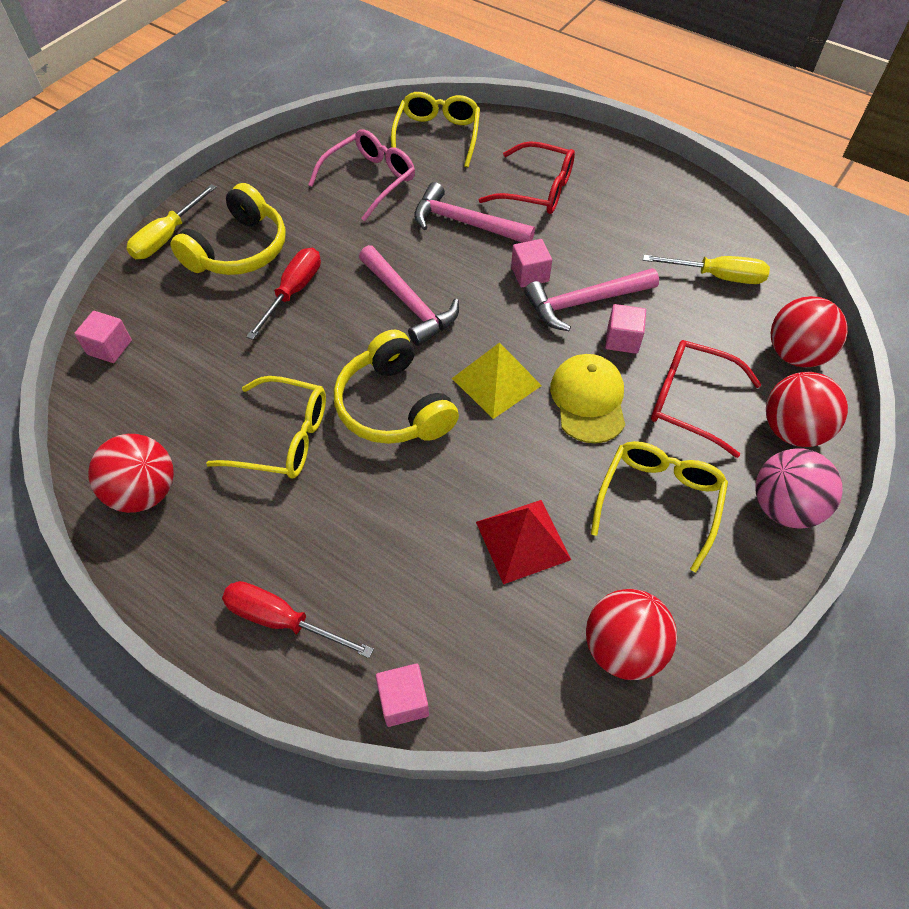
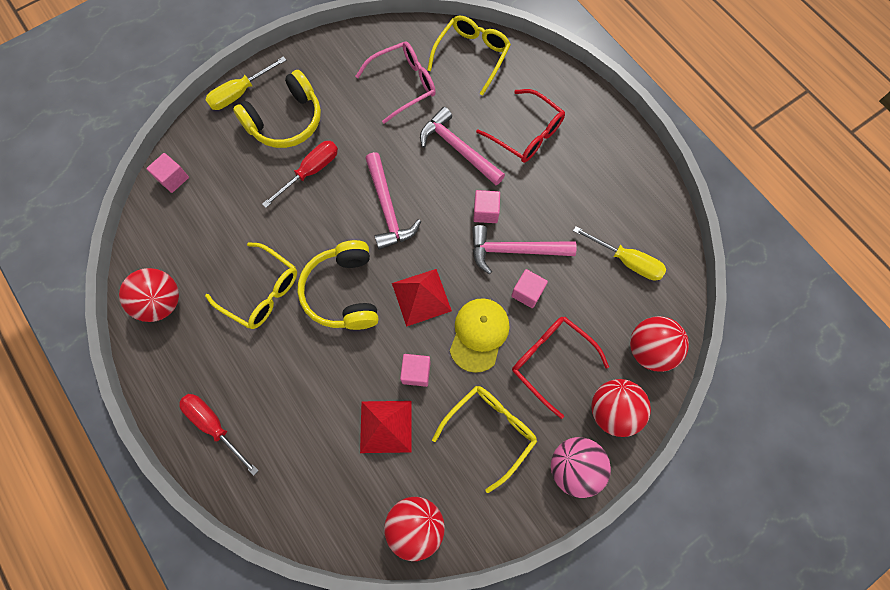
camera: 20 degrees right, 15 degrees up
pink cube [376,664,429,727] -> pink cube moved to [400,354,431,387]
yellow pyramid [452,342,542,419] -> red pyramid [392,269,452,327]

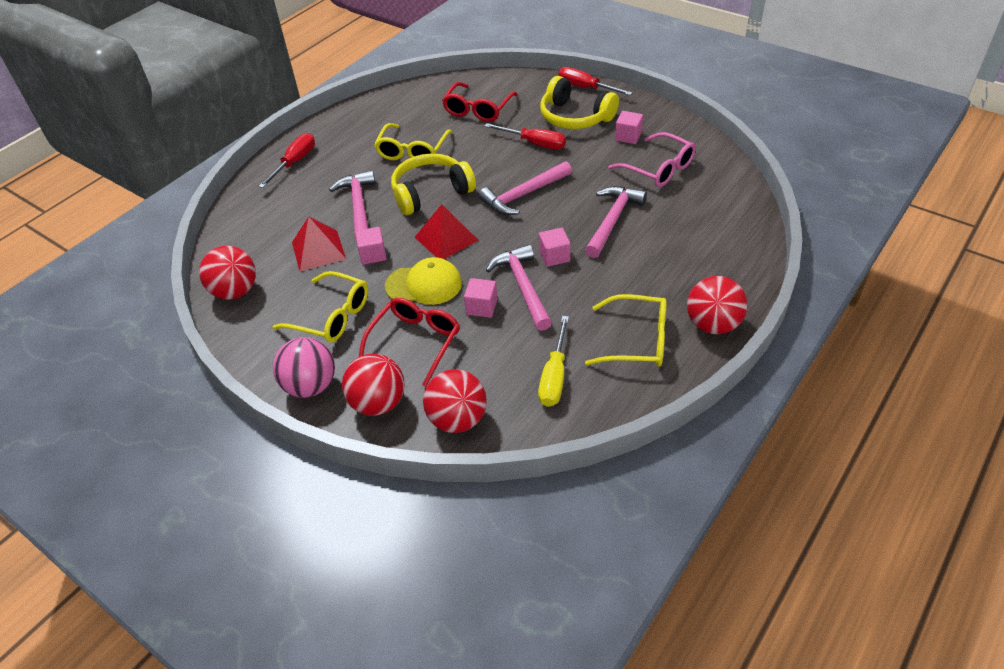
camera: 75 degrees right, 25 degrees down
red ball [119,268,179,322] -> red ball moved to [687,276,748,334]
pink cube [146,153,189,193] -> pink cube moved to [615,111,643,144]
yellow screwdriver [205,56,287,110] -> red screwdriver [559,67,633,95]
yellow glasses [427,16,511,96] -> yellow glasses moved to [585,294,667,367]
red glasses [476,89,565,163] -> red glasses moved to [442,82,518,122]
none -> pink hammer [329,170,375,239]

